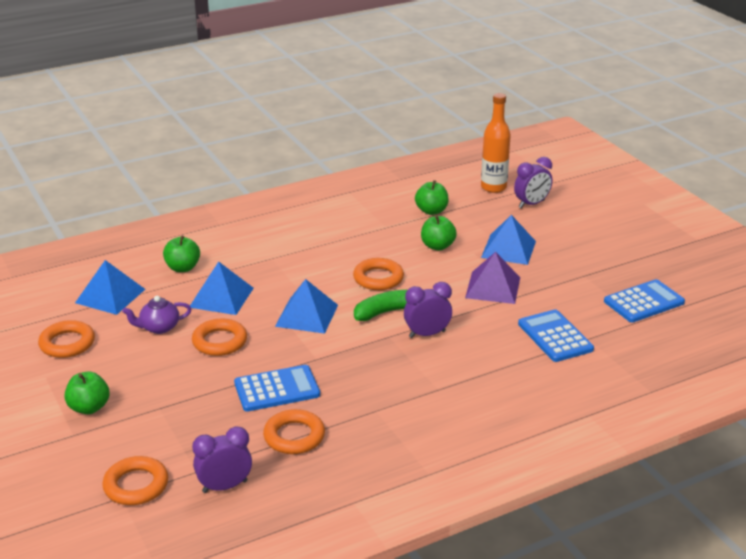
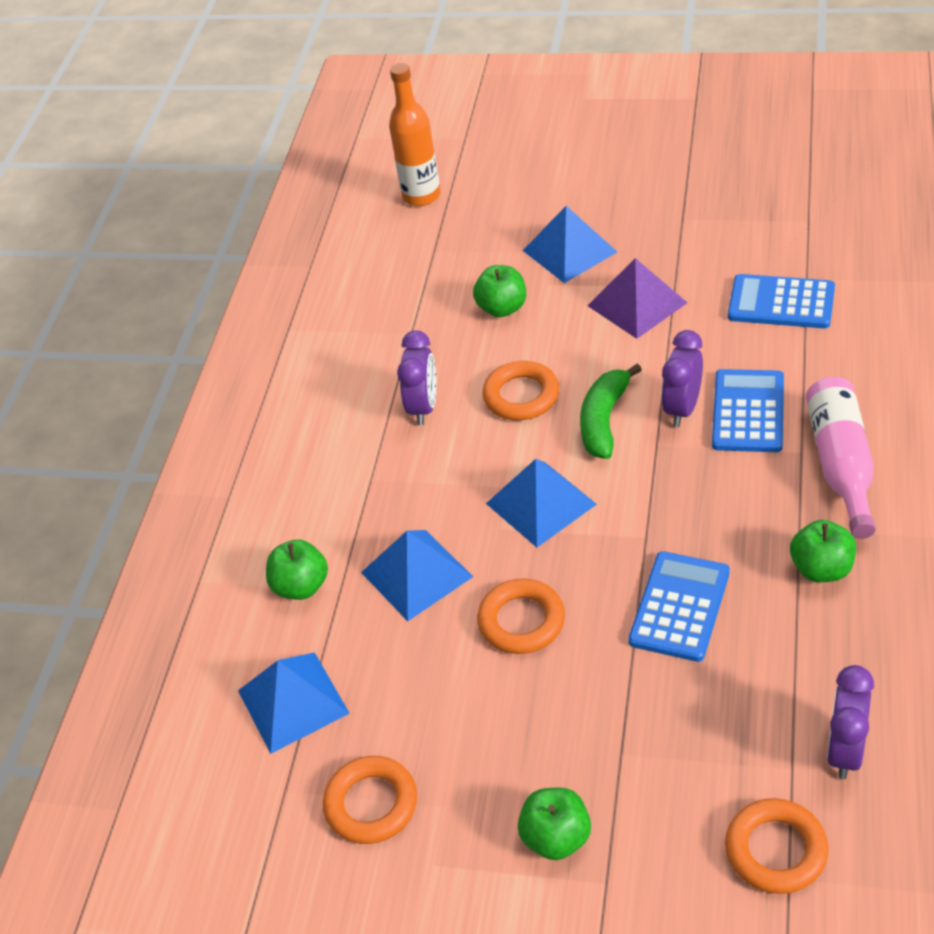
camera: 45 degrees left, 15 degrees up
purple teapot [122,296,192,334] -> none
orange ring [263,409,325,454] -> none
green apple [415,180,449,215] -> green apple moved to [790,520,856,582]
purple clock [514,157,552,208] -> purple clock moved to [397,331,436,425]
blue calculator [604,279,685,323] -> blue calculator moved to [712,369,784,452]
none -> pink bottle [806,377,876,539]

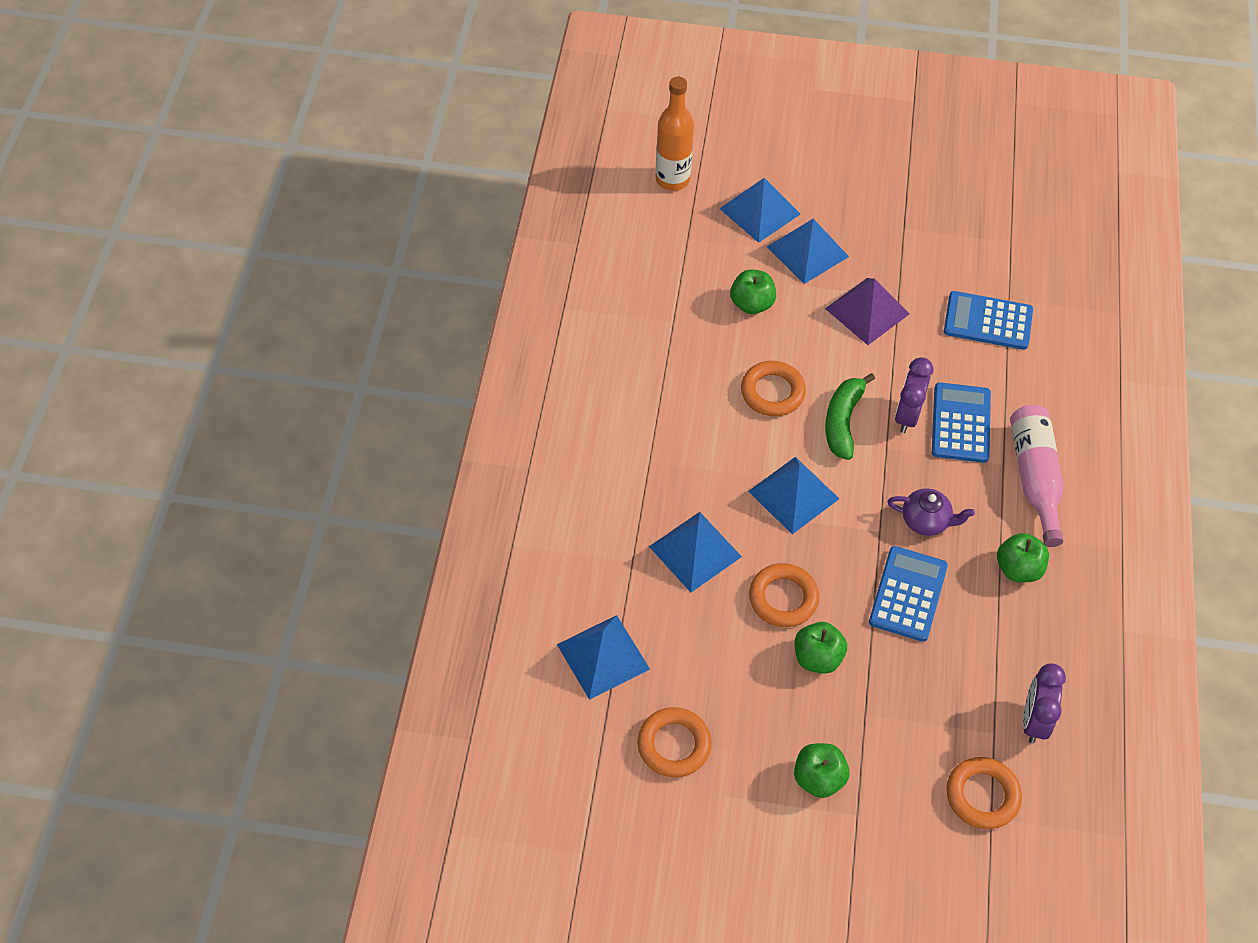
camera: 10 degrees left, 10 degrees up
green apple [266,540,328,600] -> green apple moved to [795,622,847,674]
purple clock [397,331,436,425] -> none
none -> blue pyramid [719,178,800,243]
none -> purple teapot [888,488,975,536]

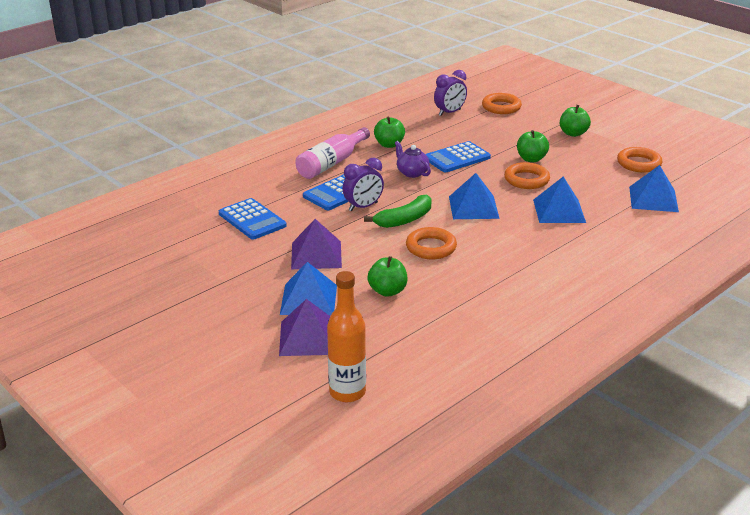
camera: 140 degrees left, 25 degrees down
blue pyramid [719,178,800,243] -> purple pyramid [279,299,330,356]

